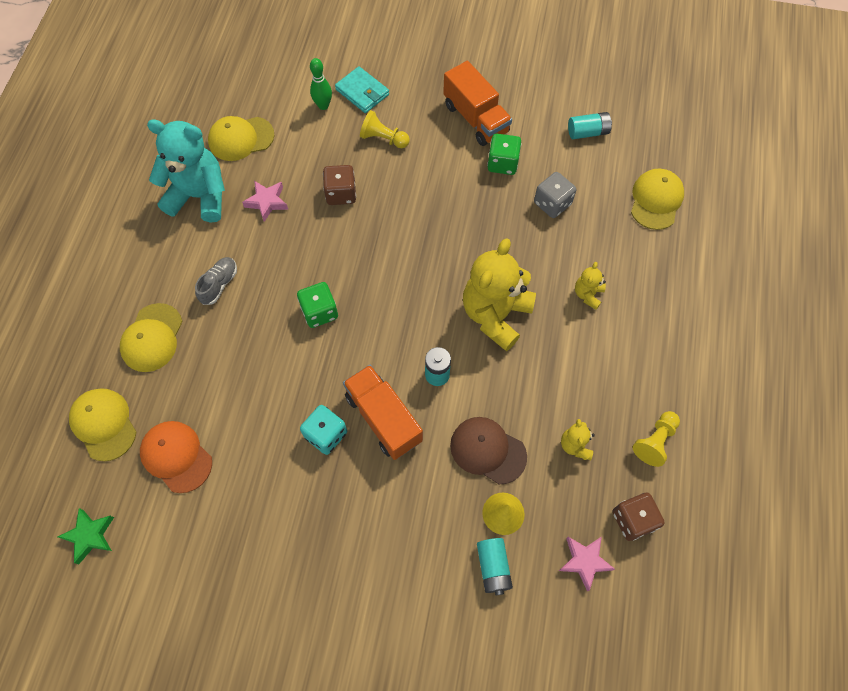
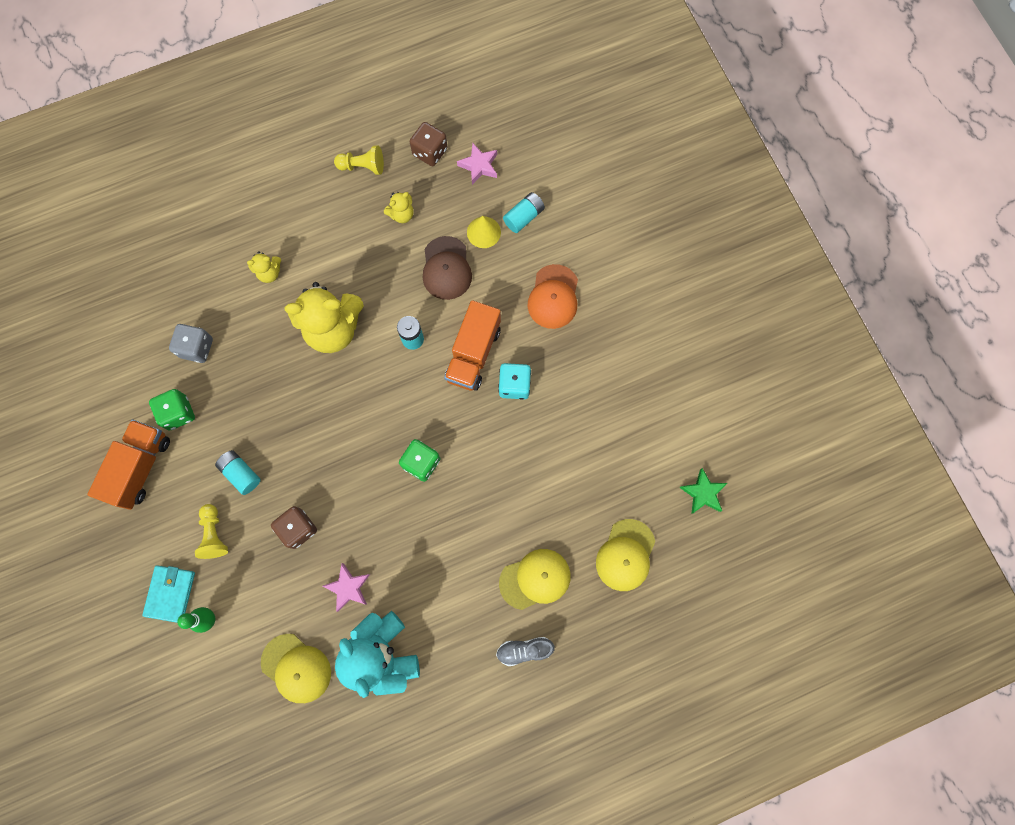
camera: 125 degrees left, 10 degrees up
orange cap [140,421,212,493] -> orange cap moved to [528,264,578,329]
grey shoe [195,257,237,305] -> grey shoe moved to [496,637,555,666]
turquoise battery [568,112,612,139] -> turquoise battery moved to [215,450,261,495]
yellow cap [631,168,684,230] -> none

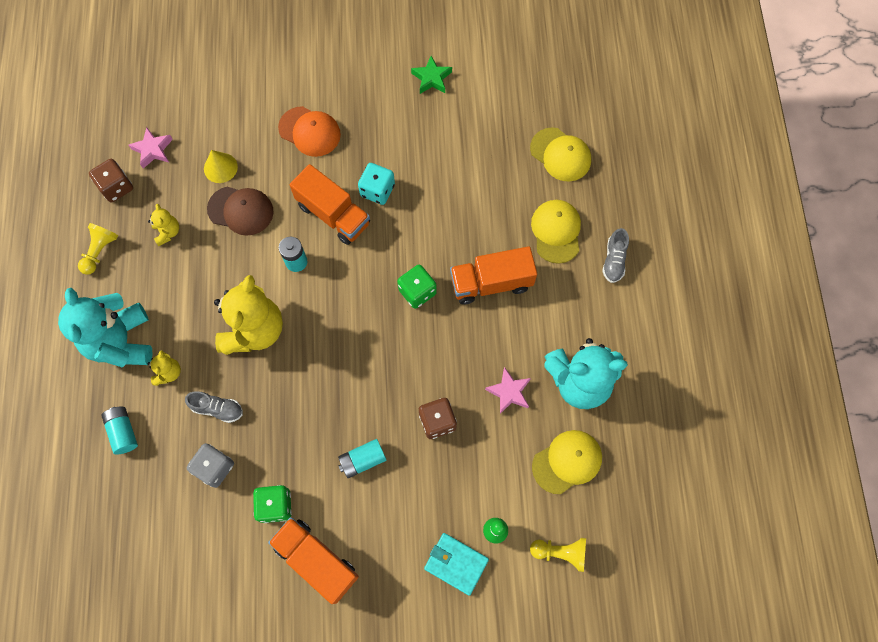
camera: 70 degrees left, 5 degrees down
yellow pawn [195,504,228,559] -> yellow pawn moved to [530,538,586,572]
turquoise battery [503,192,545,233] -> turquoise battery moved to [101,407,138,455]
green star [679,468,727,514] -> green star moved to [411,56,452,94]
none -> turquoise teddy bear [58,288,153,368]
none -> grey shoe [185,391,243,423]
none -> orange truck [450,246,537,304]

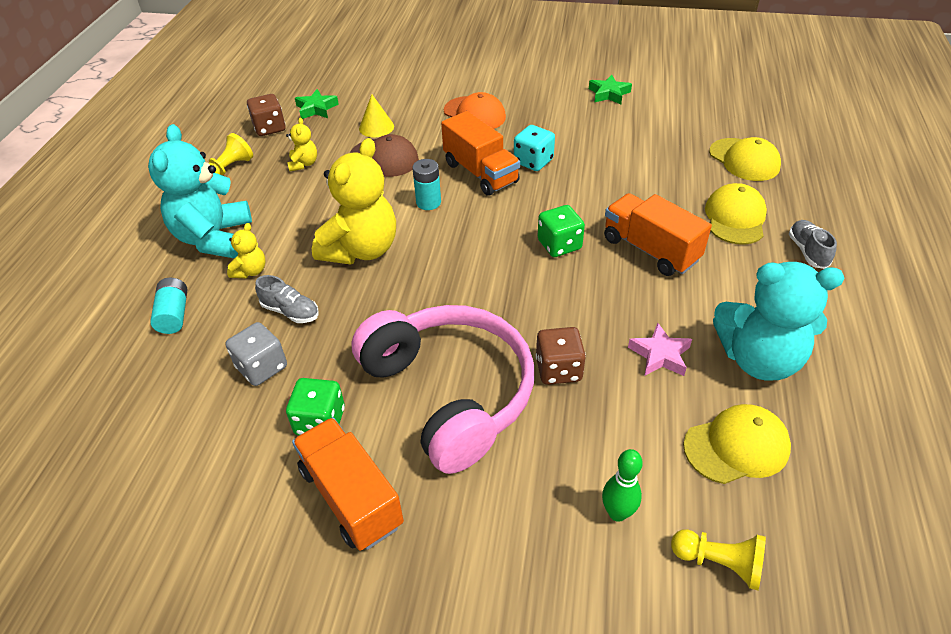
camera: 15 degrees right, 25 degrees down
pink star [129,127,173,168] -> green star [295,89,339,119]
turquoise battery [338,439,386,478] -> pink headphones [351,305,534,474]
turquoise wallet [424,533,489,596] -> none
orange truck [450,246,537,304] -> orange truck turned 45 degrees clockwise [604,193,712,276]
grey shoe [602,228,629,283] -> grey shoe turned 150 degrees clockwise [789,220,837,269]

